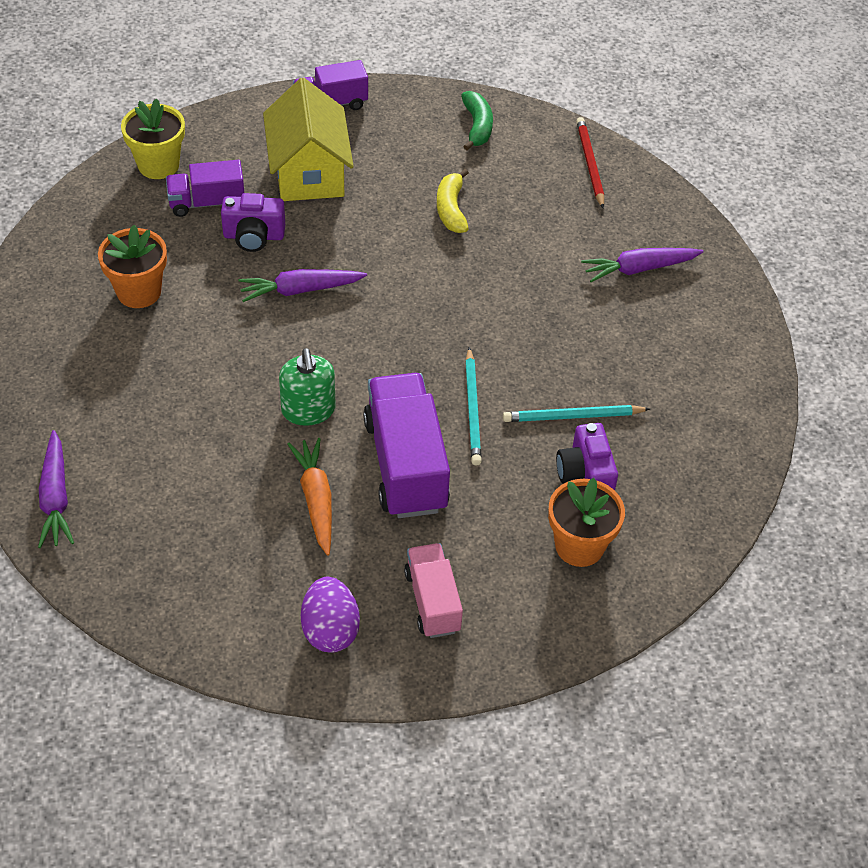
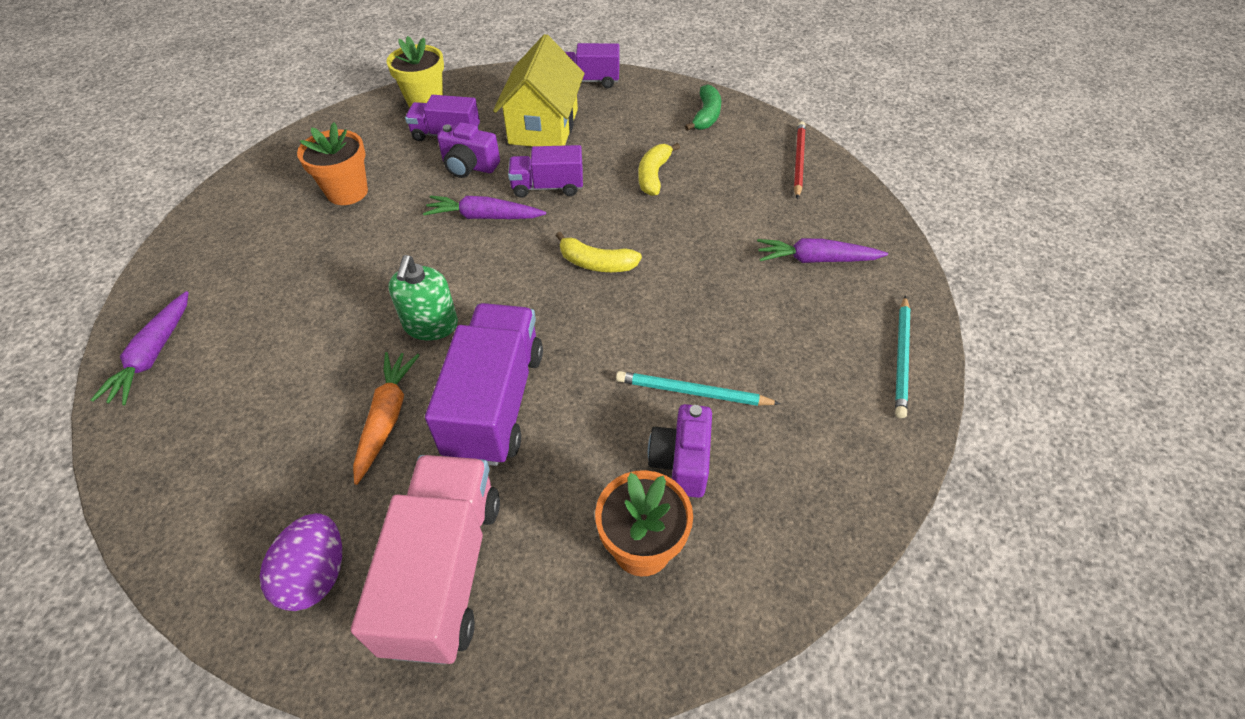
camera: 20 degrees right, 0 degrees up
pink truck [404,543,463,638] -> pink truck [351,455,500,664], size x1.69
turquoise pencil [465,347,482,466] -> turquoise pencil moved to [895,296,910,418]
none -> purple truck [508,145,583,198]
none -> yellow banana [556,232,642,272]

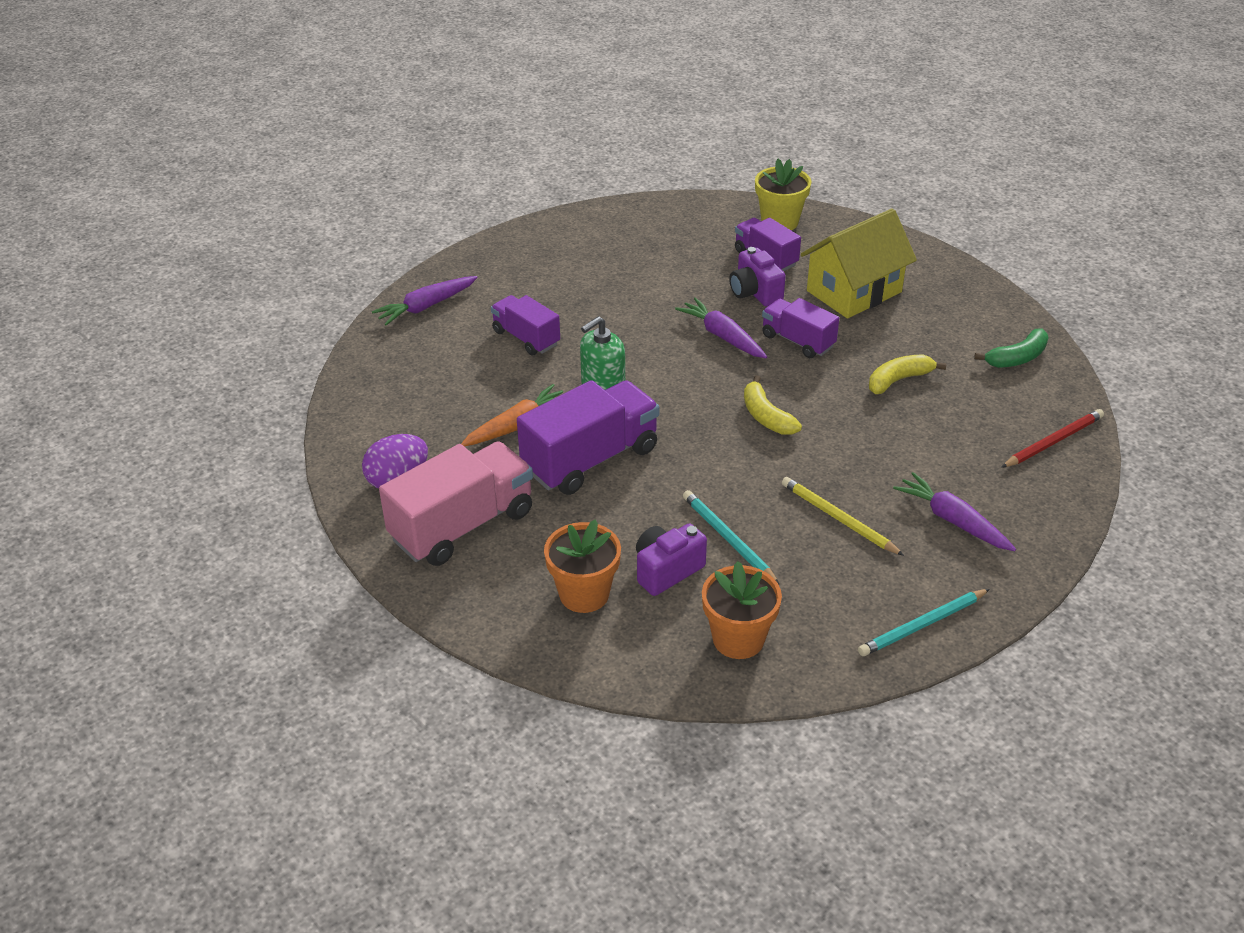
camera: 45 degrees right, 10 degrees down
orange flower pot [297,122,368,205] -> orange flower pot moved to [702,561,782,659]
purple truck [565,43,619,88] -> purple truck moved to [491,295,560,356]
none -> yellow pencil [782,477,904,556]

